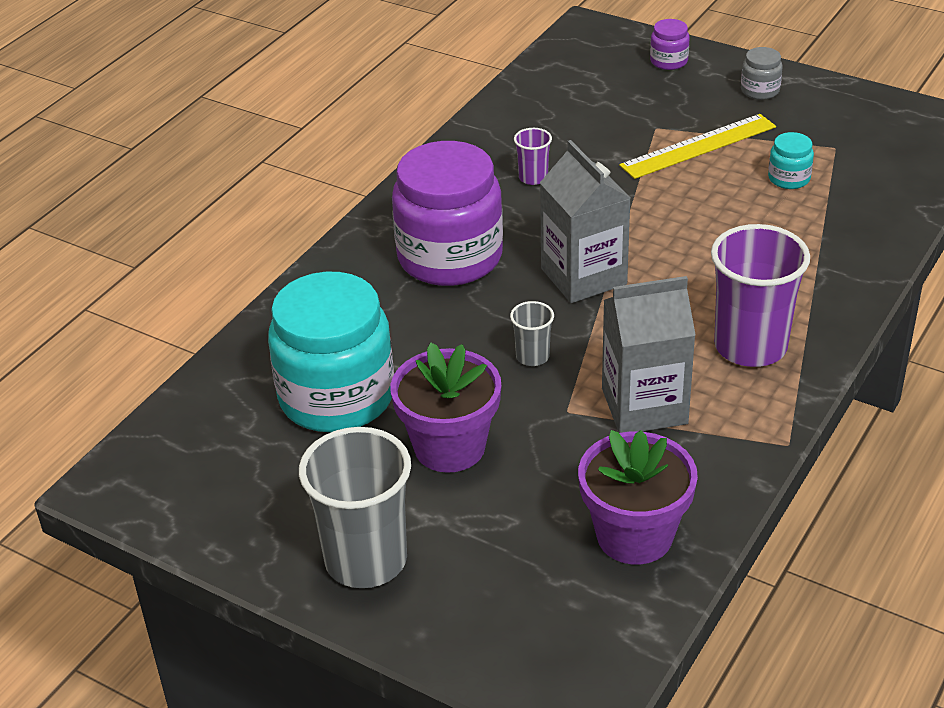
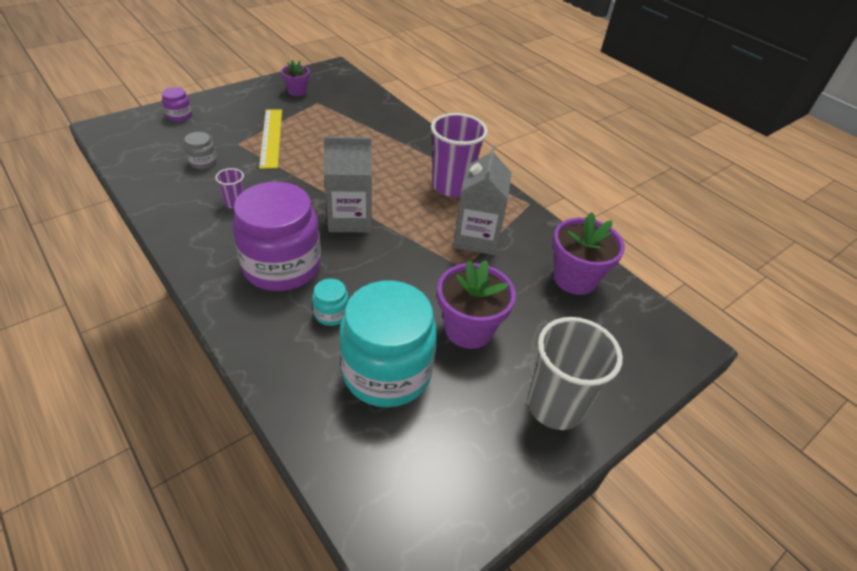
camera: 75 degrees left, 5 degrees up
grey cup [510,301,554,366] -> none
grey jar [741,47,783,100] -> grey jar moved to [184,132,217,169]
turquoise jar [768,132,814,189] -> turquoise jar moved to [312,279,349,326]
none -> purple flower pot [281,60,310,96]

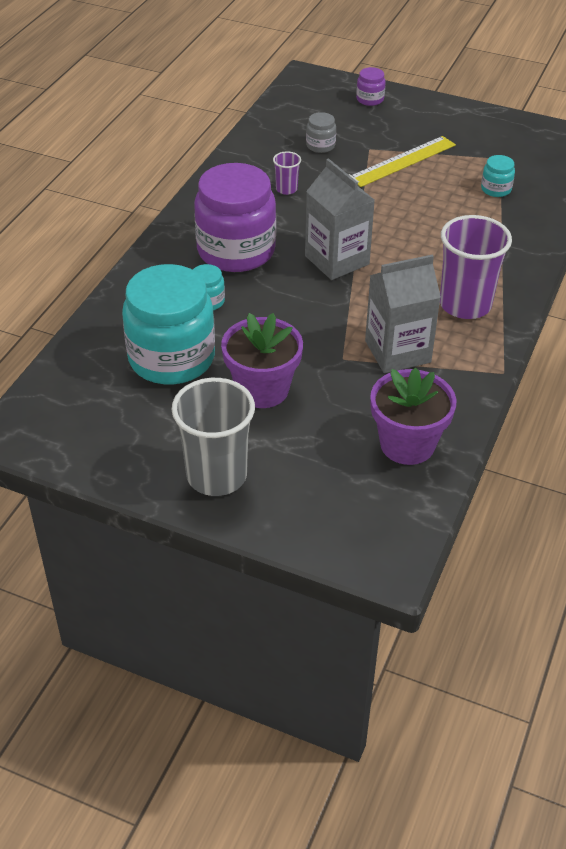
camera: 65 degrees right, 0 degrees up
purple flower pot [281,60,310,96] -> none
none -> turquoise jar [481,155,515,197]

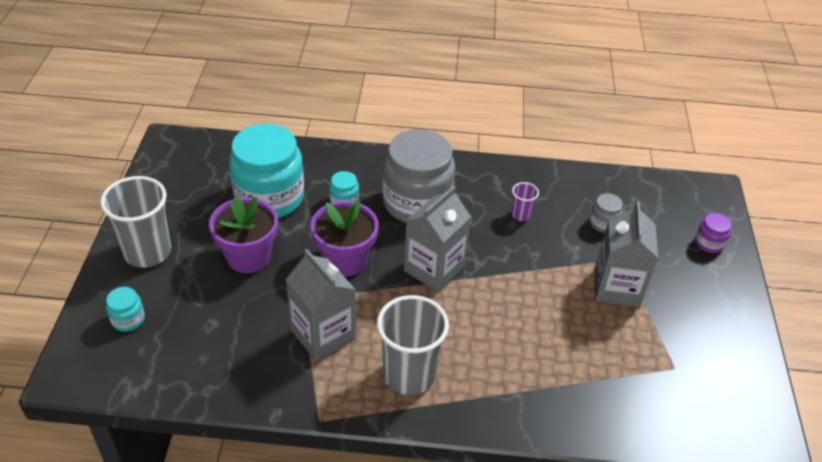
camera: 70 degrees right, 0 degrees up
purple jar [194,163,276,272] -> grey jar [382,129,455,223]
yellow ruler [351,136,456,187] -> grey carton [595,202,658,307]
purple flower pot [370,368,457,465] -> purple flower pot moved to [311,200,379,276]
purple cup [440,215,512,319] -> grey cup [377,295,449,395]
turquoise jar [481,155,515,197] -> turquoise jar moved to [106,287,145,332]

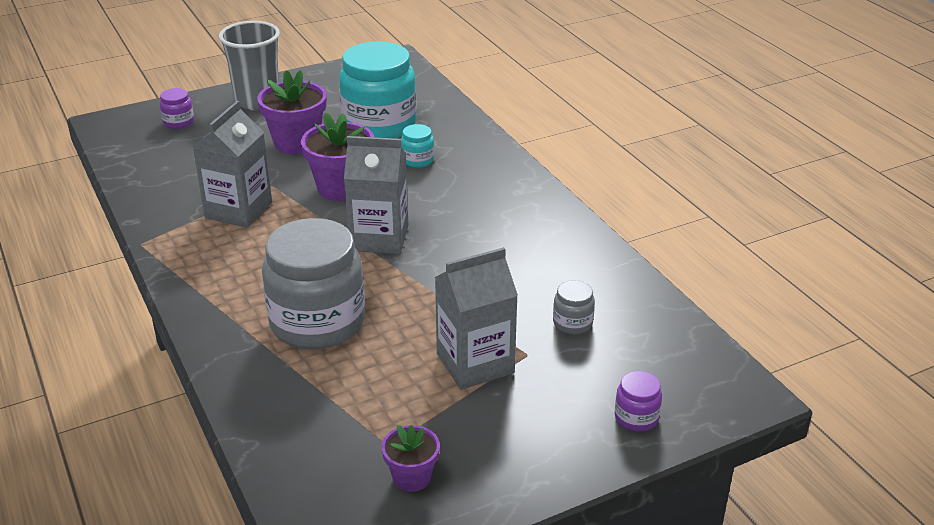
camera: 60 degrees right, 10 degrees down
turquoise jar [106,287,145,332] -> purple jar [160,88,194,129]
grey cup [377,295,449,395] -> none
grey jar [382,129,455,223] -> grey jar moved to [262,218,365,349]
purple cup [511,182,539,221] -> none
none -> purple flower pot [382,425,440,492]

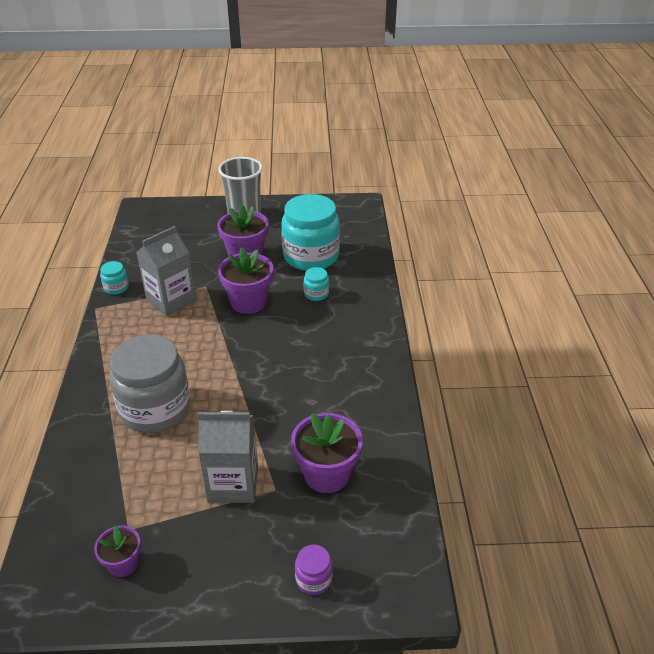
camera: 25 degrees right, 5 degrees up
purple jar [160,88,194,129] -> none
grey carton [344,136,408,254] -> none
grey jar [553,280,595,334] -> purple flower pot [291,413,363,493]
none -> turquoise jar [100,261,129,295]

